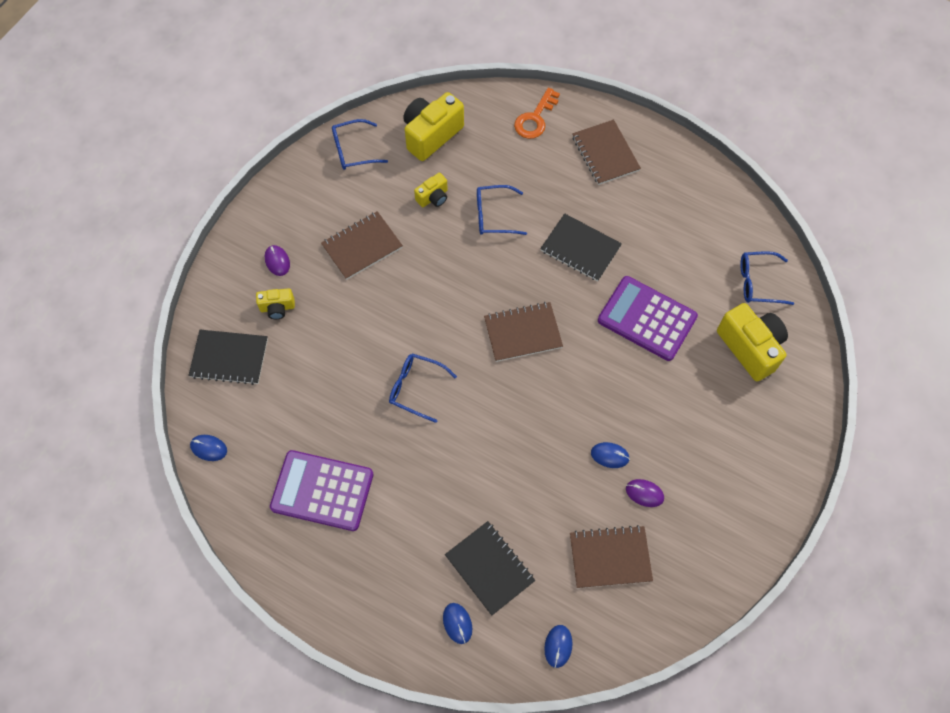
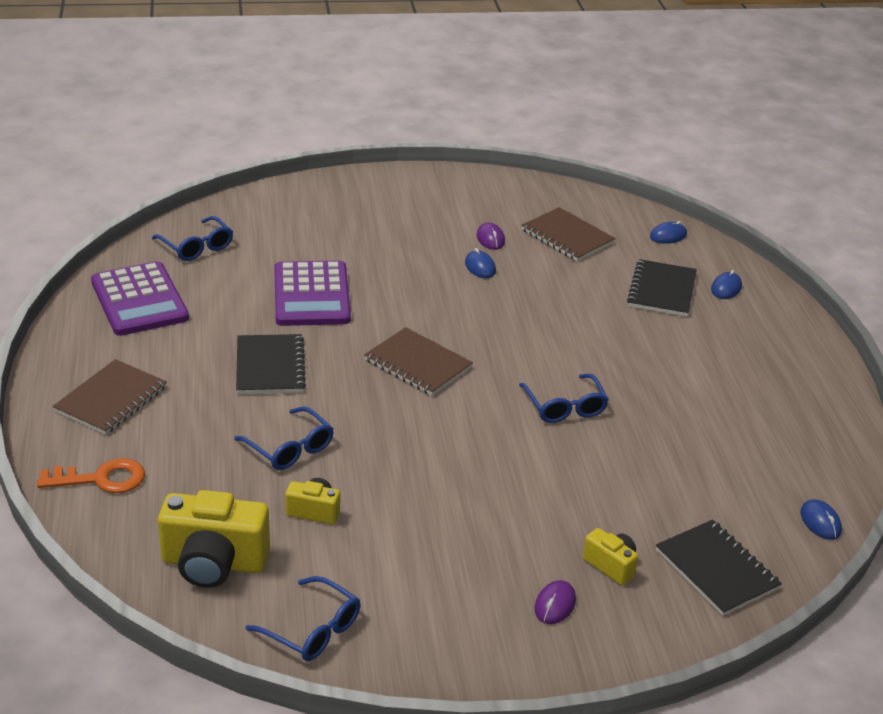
camera: 130 degrees left, 30 degrees down
purple calculator [270,450,374,531] -> purple calculator moved to [91,261,189,336]
brown notebook [321,211,403,280] -> none
yellow camera [717,303,788,381] -> none

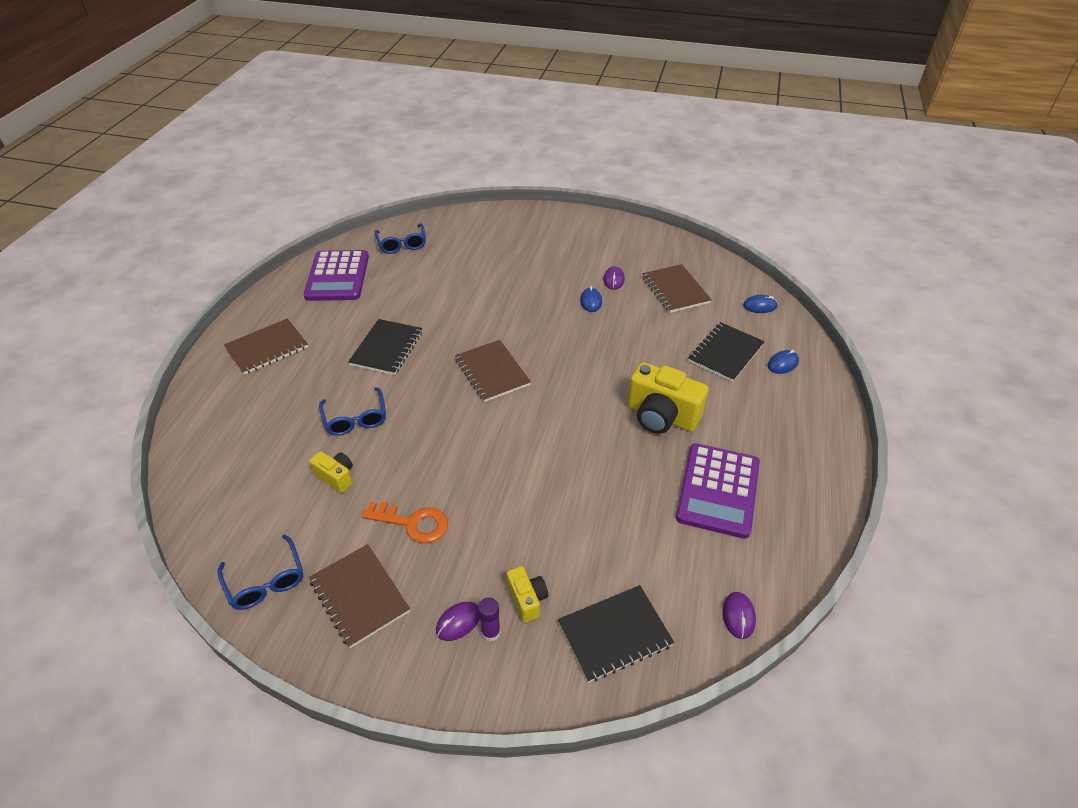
camera: 25 degrees right, 10 degrees up
orange key [37,458,145,493] -> orange key moved to [362,501,448,543]
yellow camera [158,490,270,588] -> yellow camera moved to [627,362,709,434]
purple calculator [274,260,351,326] -> purple calculator moved to [676,443,760,539]
blue glasses [519,374,609,423] -> none
black notebook [656,520,782,616] -> black notebook turned 75 degrees clockwise [558,585,674,683]
blue mouse [800,499,842,540] -> purple mouse [722,592,756,639]
none -> brown notebook [309,544,410,648]
none -> purple glue stick [478,597,501,641]

